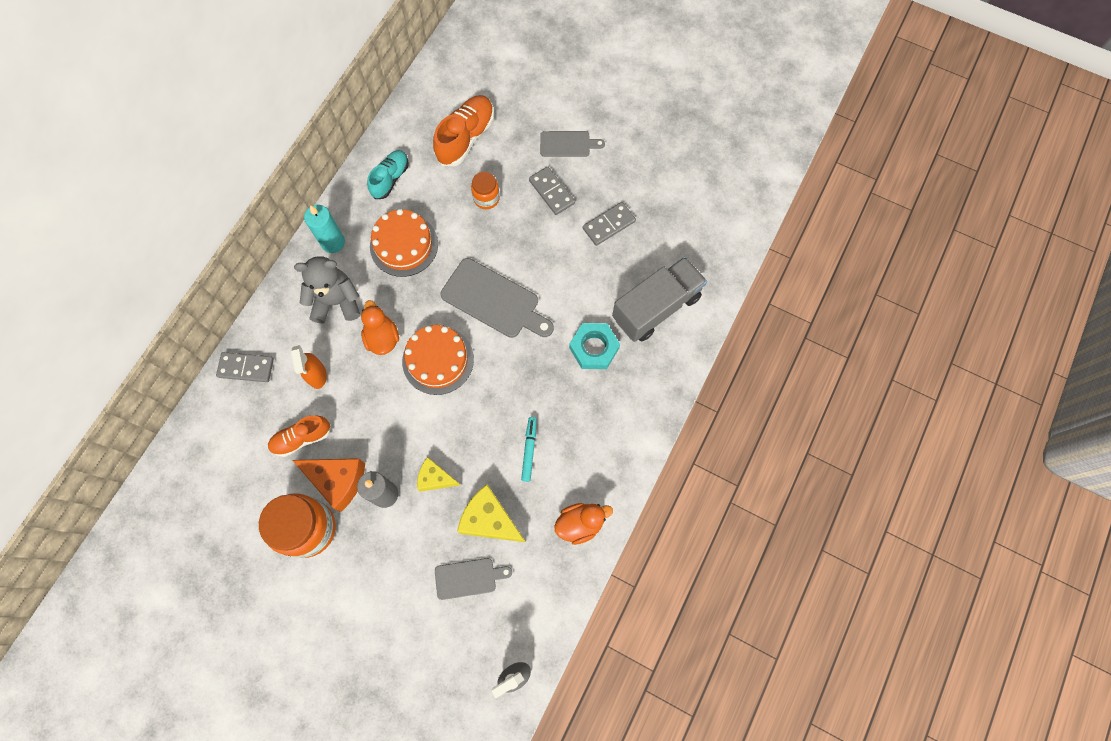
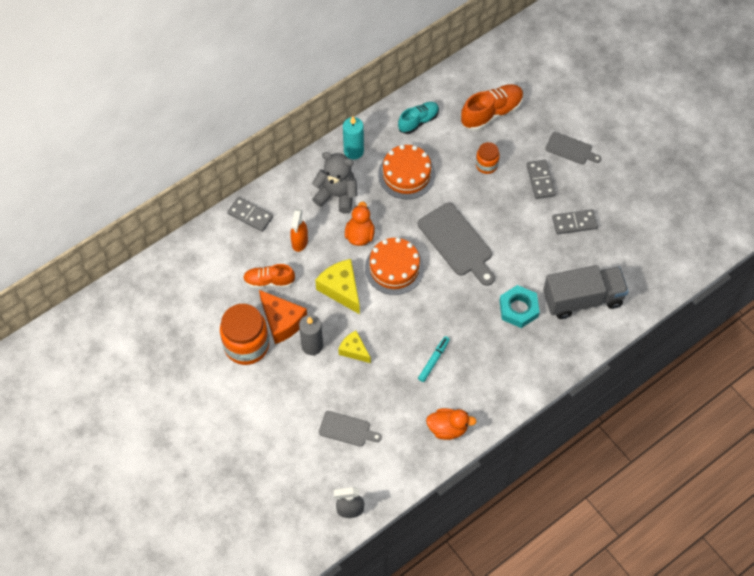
camera: 25 degrees right, 10 degrees down
yellow cheese [457,484,525,542] -> yellow cheese moved to [315,259,360,314]

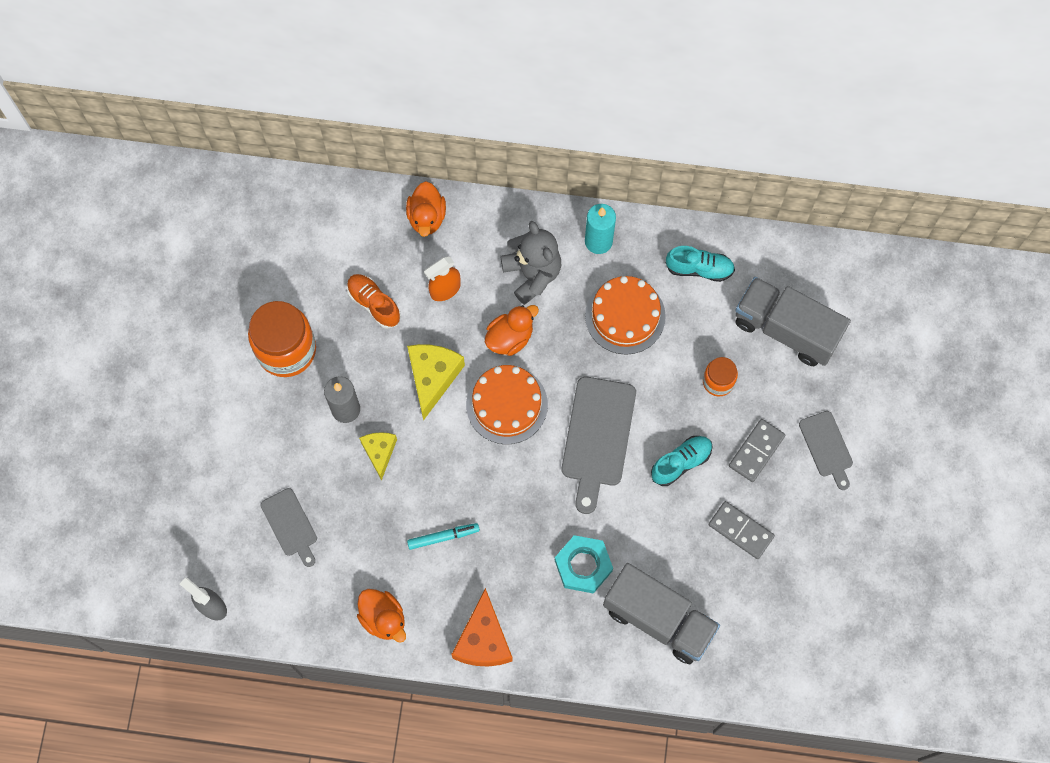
camera: 45 degrees right, 10 degrees up
grey domino [227,197,273,232] -> orange duck [406,181,446,237]
orange cheese [259,290,307,344] -> orange cheese moved to [451,588,513,667]
orange shoe [461,84,524,131] -> grey truck [735,277,851,366]
none -> turquoise shoe [651,436,713,486]

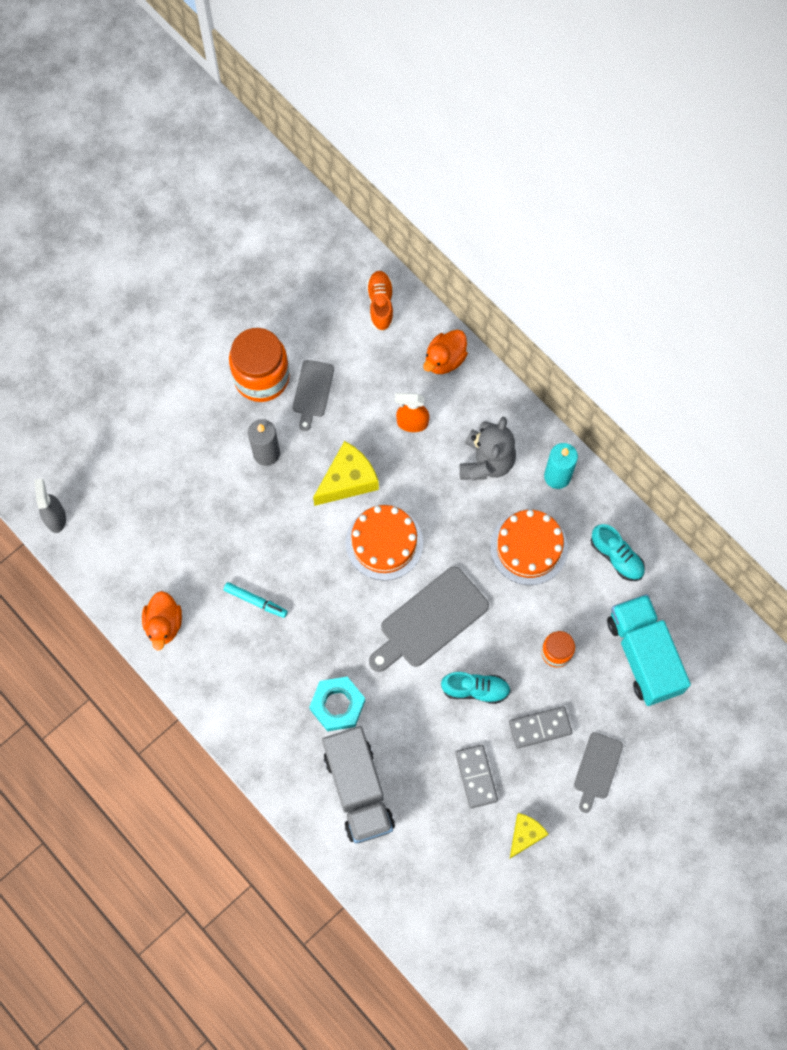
camera: 40 degrees right, 0 degrees up
grey cutting board [260,488,317,567] -> grey cutting board moved to [293,360,334,431]
orange shoe [347,274,401,329] -> orange shoe moved to [367,271,393,331]
yellow cheese [359,432,397,481] -> yellow cheese moved to [510,813,548,859]
orange cheese [451,588,513,667] -> none
orange duck [485,305,539,356] -> none
grey truck [735,277,851,366] -> turquoise truck [607,594,691,706]

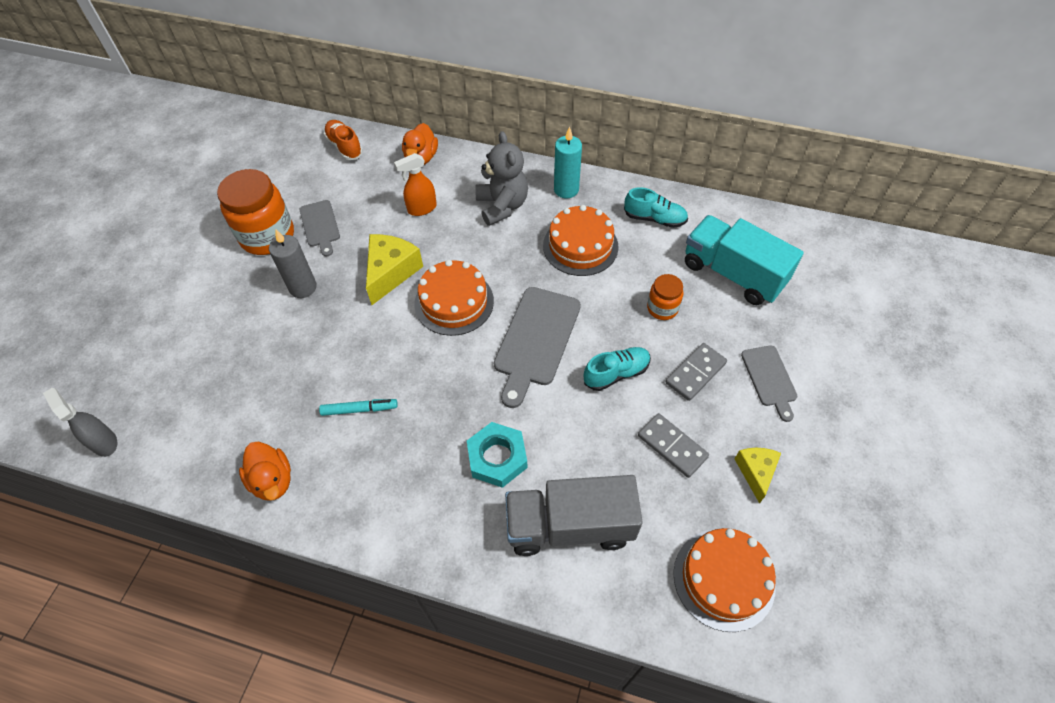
camera: 30 degrees left, 15 degrees down
grey truck [322,726,395,843] -> grey truck turned 135 degrees clockwise [505,475,643,556]
none -> orange cake [673,528,776,632]

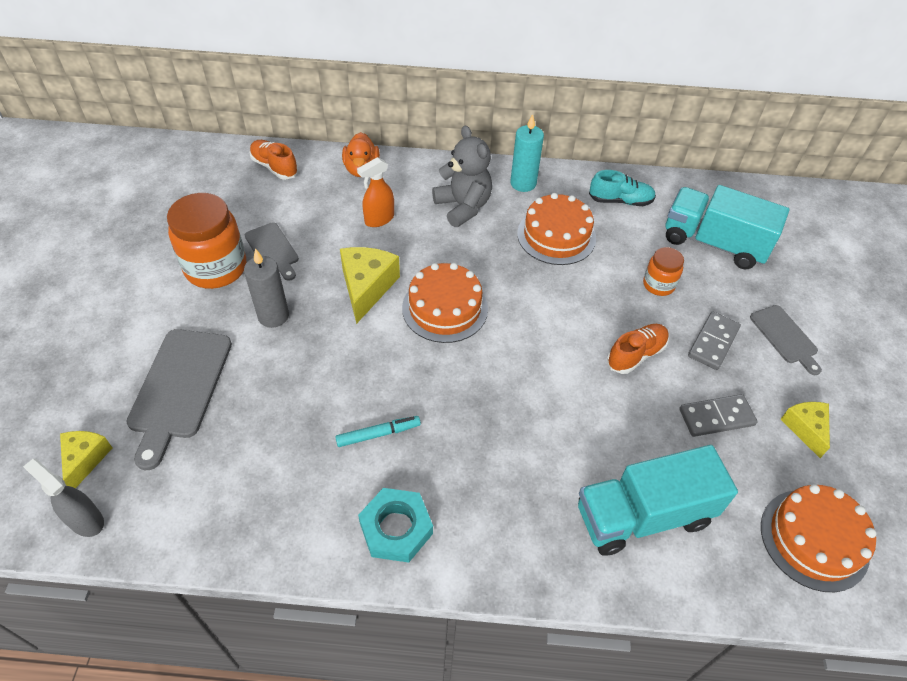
camera: 15 degrees left, 5 degrees down
orange duck [239,442,291,501] -> none
turquoise nut [467,422,527,488] -> turquoise nut moved to [358,488,433,563]
grey cutting board [494,287,581,408] -> grey cutting board moved to [126,329,232,470]
grey truck [505,475,643,556] -> turquoise truck [578,445,738,556]
turquoise shoe [584,347,651,391] -> orange shoe [607,324,669,374]
grey domino [638,413,709,478] -> grey domino turned 45 degrees counterclockwise [679,394,758,437]
none -> yellow cheese [60,431,112,488]

